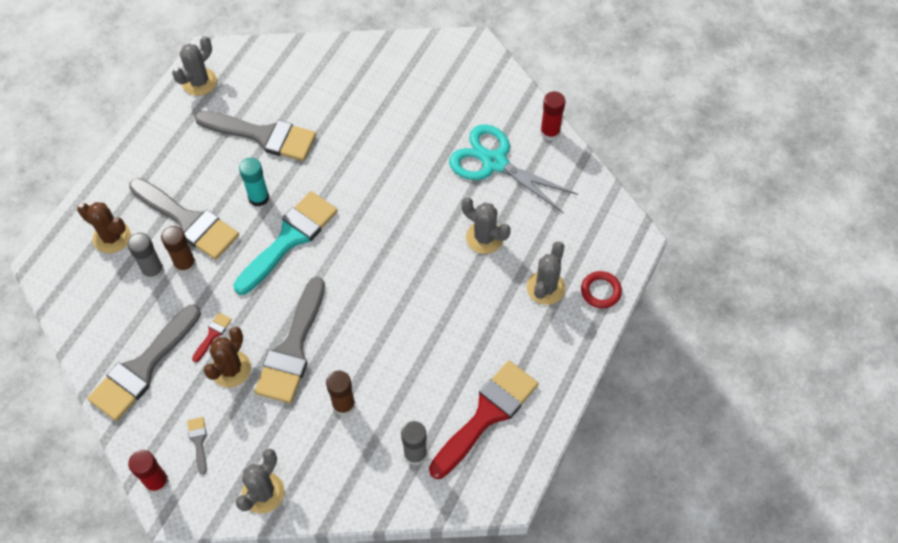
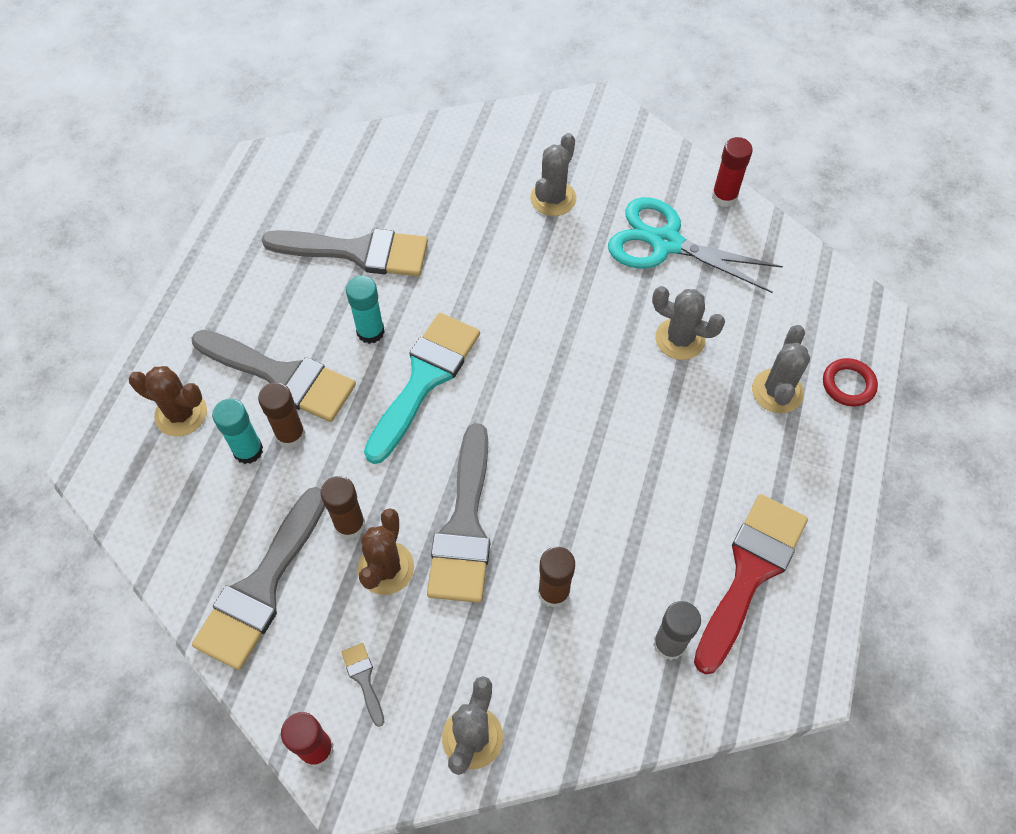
camera: 10 degrees left, 0 degrees up
grey glue stick [127,233,164,281] -> turquoise glue stick [212,399,263,464]
grey cactus [172,36,217,96] -> grey cactus moved to [530,133,576,216]
red brush [192,313,232,362] -> brown glue stick [320,476,365,539]

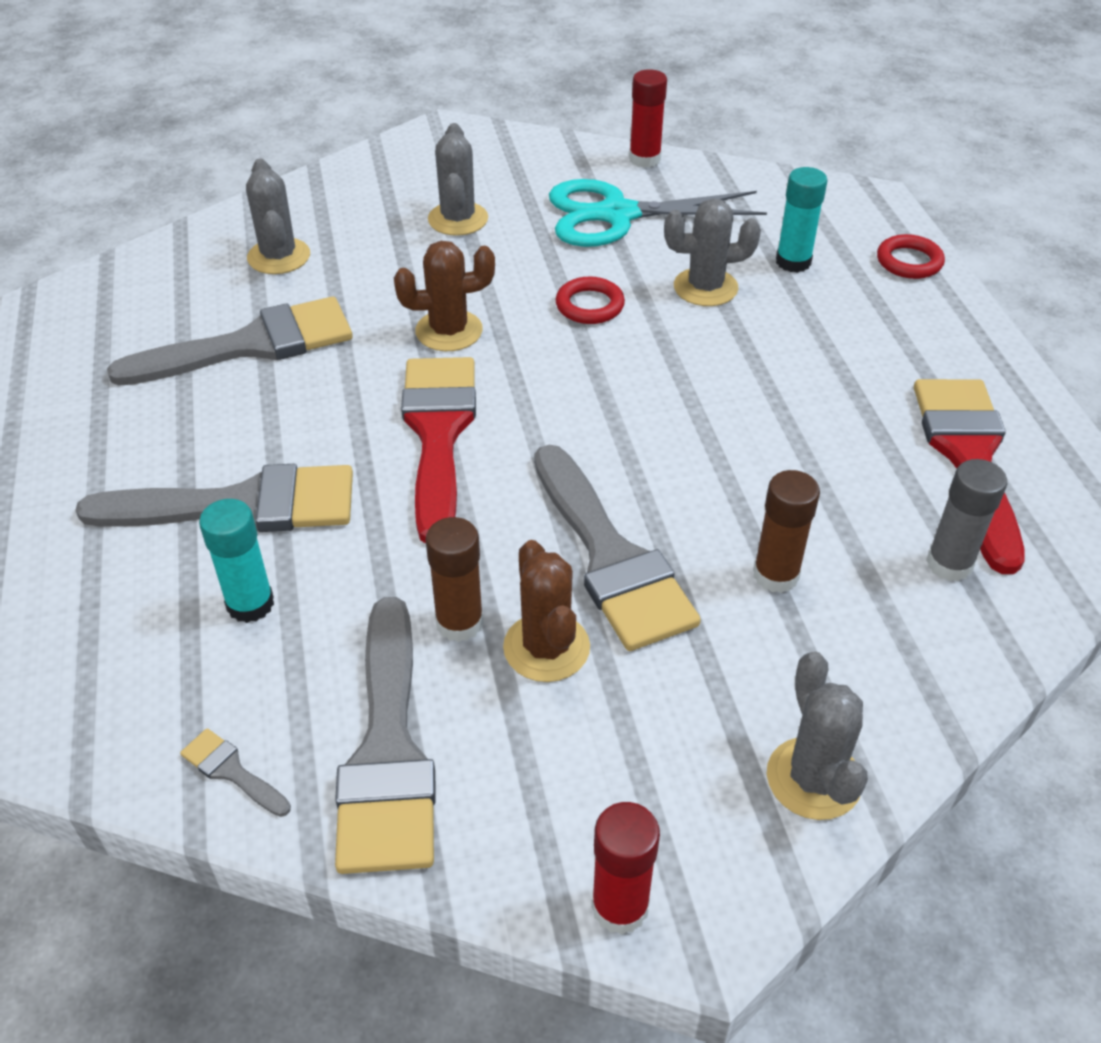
camera: 30 degrees left, 15 degrees down
brown cactus [129,366,207,436] -> brown cactus moved to [394,241,495,351]
brown glue stick [258,382,306,448] -> none
grey brush [341,643,384,727] -> grey brush moved to [180,728,291,817]
turquoise glue stick [346,276,385,344] -> turquoise glue stick moved to [776,167,828,273]
turquoise brush [364,313,480,464] -> red brush [401,357,476,543]
grey cactus [752,325,810,413] -> grey cactus moved to [246,158,310,274]
none -> red ring [555,277,625,324]

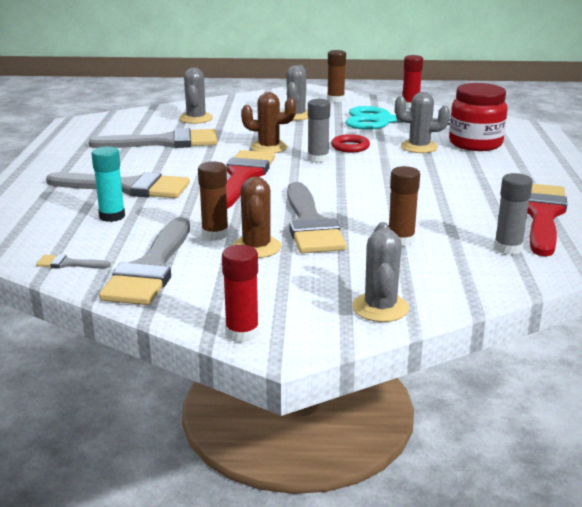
camera: 15 degrees right, 20 degrees down
grey brush [180,728,291,817] -> grey brush turned 45 degrees counterclockwise [36,254,111,268]
turquoise glue stick [776,167,828,273] -> red jar [449,83,508,151]
red ring [877,234,945,279] -> none
none -> grey glue stick [307,99,330,163]
none -> brown glue stick [327,50,346,102]

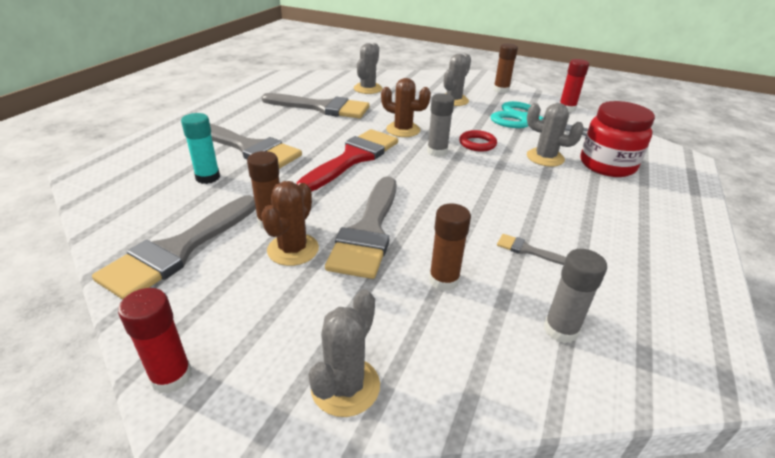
camera: 20 degrees right, 10 degrees up
grey brush [36,254,111,268] -> grey brush moved to [497,234,566,265]
red brush [527,184,567,257] -> none

